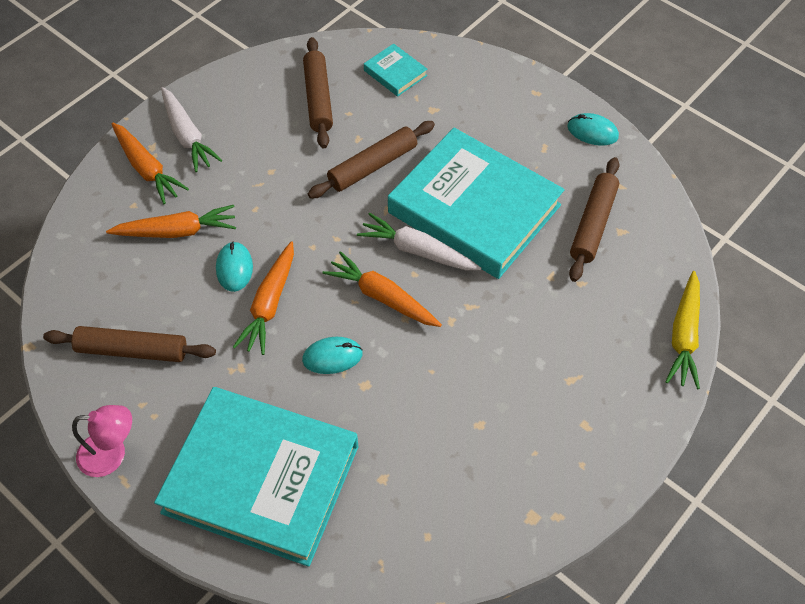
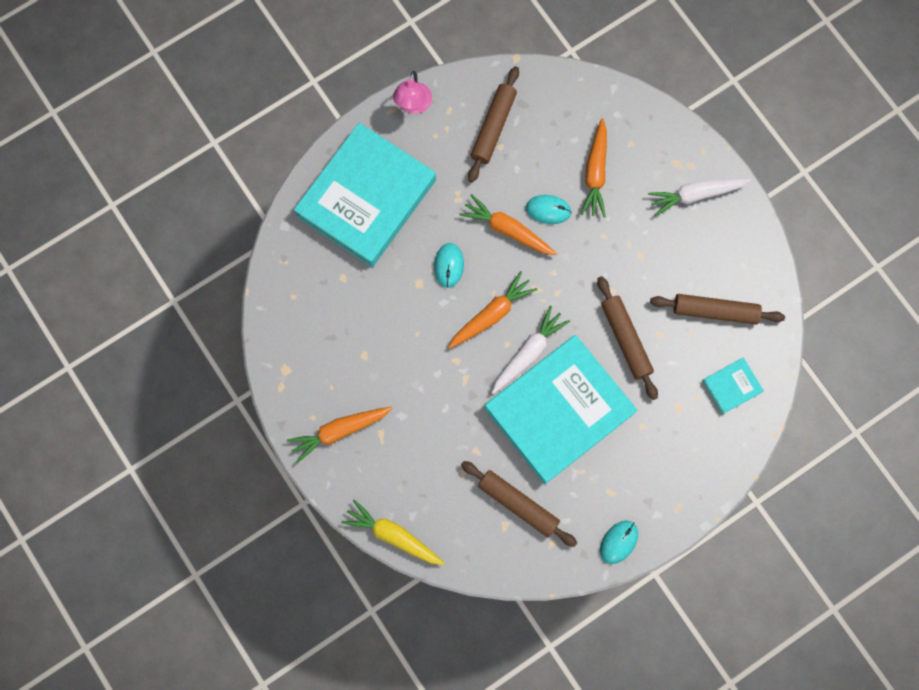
camera: 105 degrees right, 20 degrees up
orange carrot [111,123,189,204] -> orange carrot moved to [287,407,392,463]

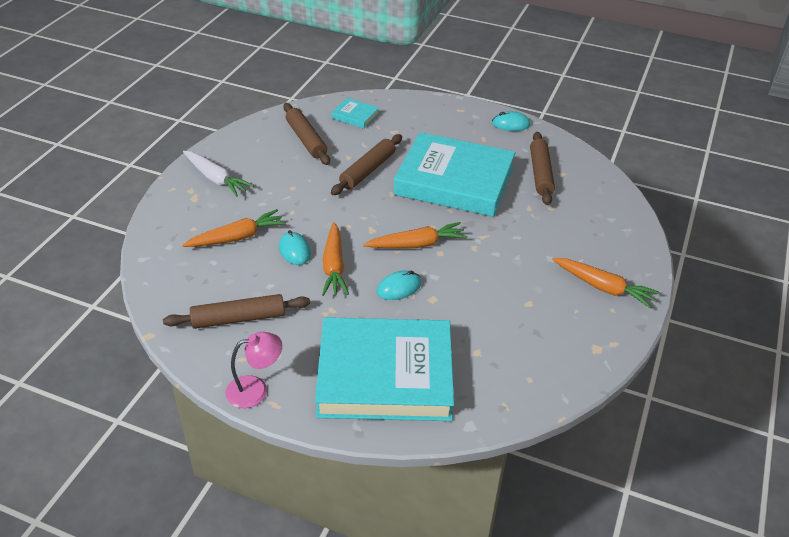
camera: 125 degrees left, 35 degrees down
yellow carrot [341,499,445,565] -> none
orange carrot [448,271,537,349] -> orange carrot turned 150 degrees clockwise [363,222,468,248]
white carrot [492,306,570,394] -> none

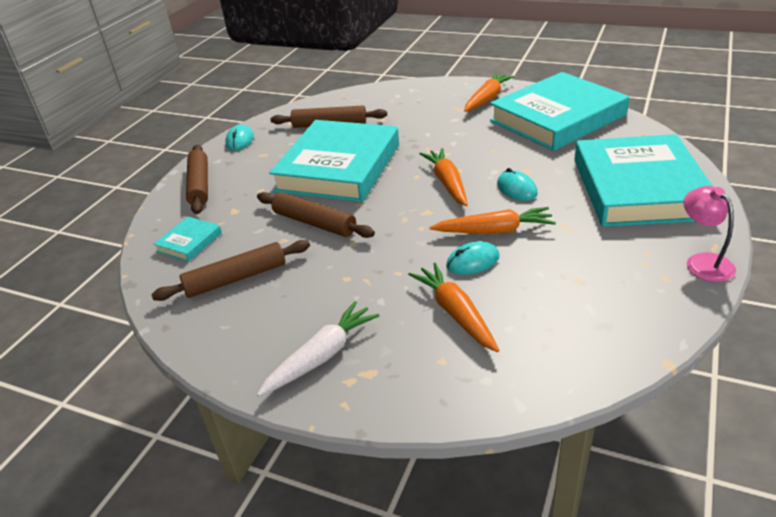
camera: 85 degrees left, 5 degrees down
brown rolling pin [163,294,310,329] -> brown rolling pin moved to [186,145,208,214]
none -> turquoise book [490,72,629,151]

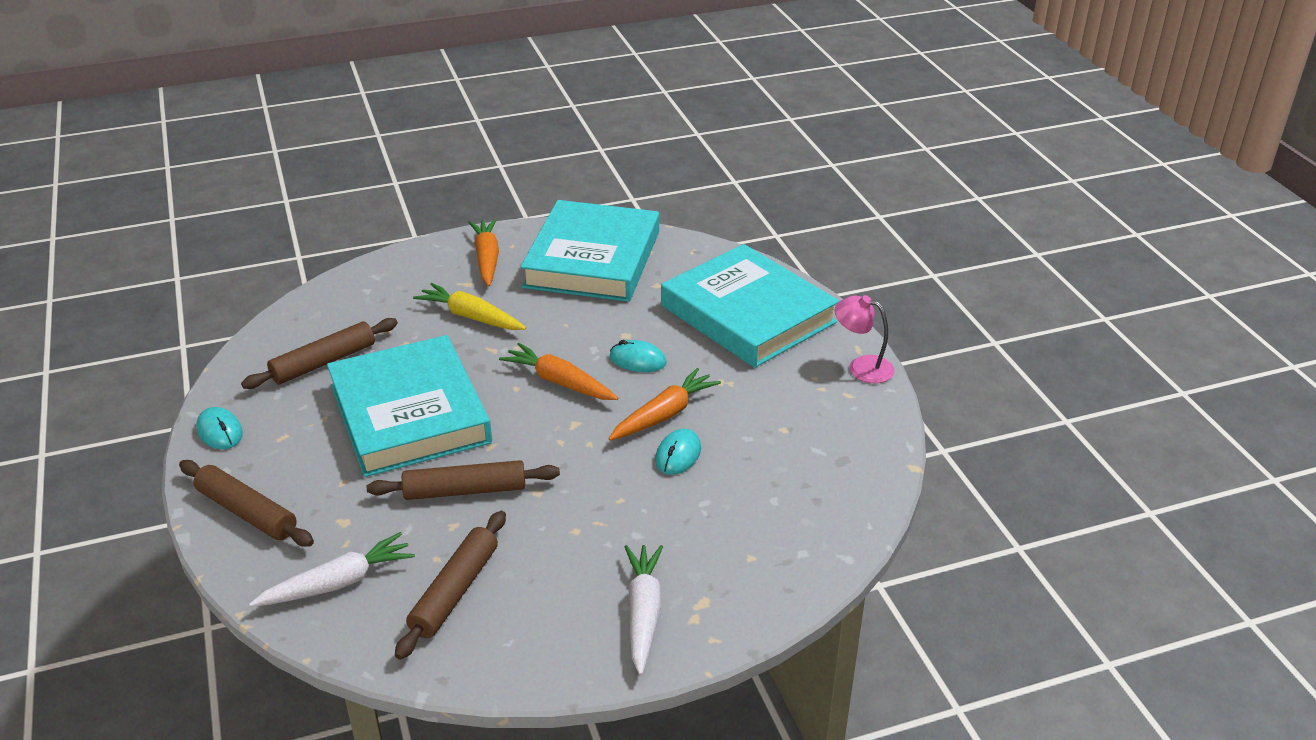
camera: 45 degrees left, 0 degrees up
turquoise book [153,217,222,262] -> white carrot [249,532,415,607]
orange carrot [408,263,499,352] -> none
none -> yellow carrot [413,283,526,330]

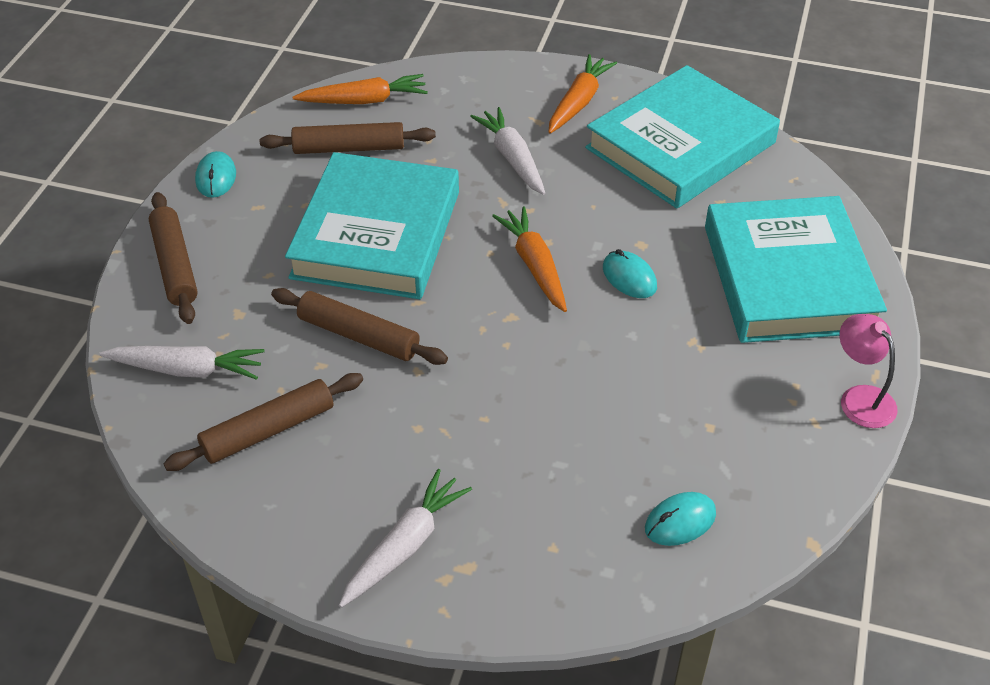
camera: 35 degrees right, 10 degrees up
yellow carrot [413,283,526,330] -> white carrot [470,107,546,195]
orange carrot [608,368,721,441] -> orange carrot moved to [292,74,428,104]
turquoise mouse [655,429,701,475] -> turquoise mouse moved to [645,492,716,546]

